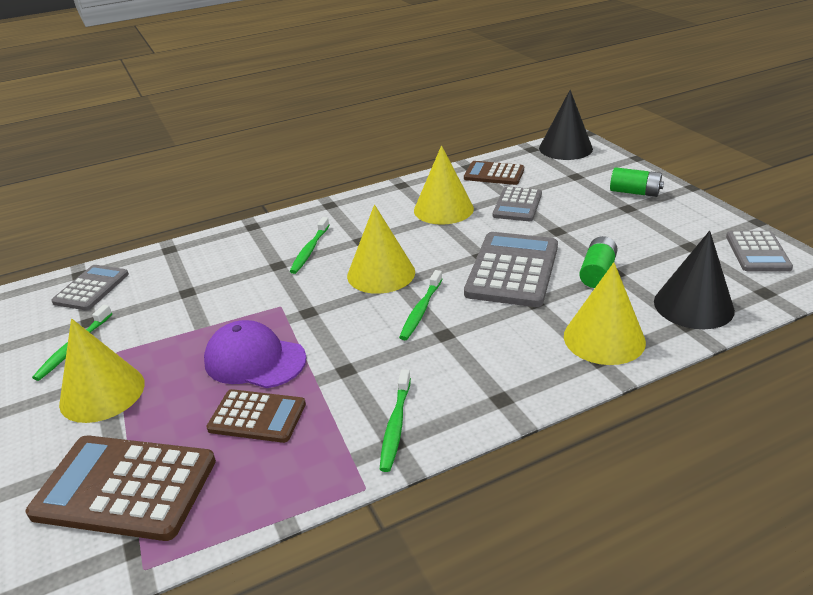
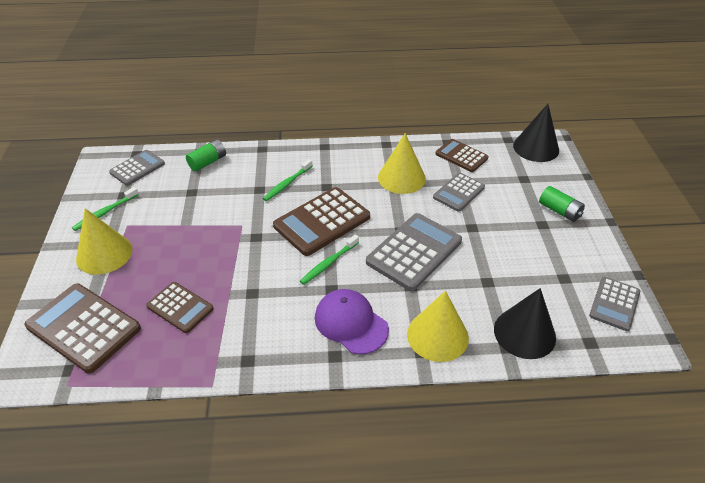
camera: 20 degrees right, 10 degrees up
purple cap [204,320,307,388] -> purple cap moved to [315,289,389,355]
yellow cone [347,205,415,294] -> brown calculator [273,187,370,256]
green toothbrush [379,369,411,472] -> none
green battery [579,236,618,288] -> green battery moved to [186,139,226,171]

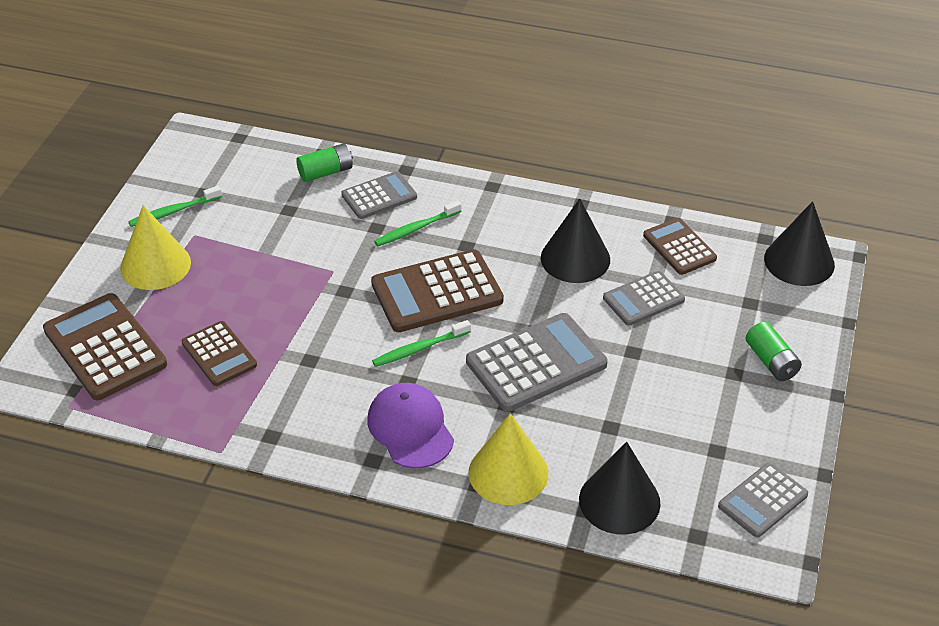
camera: 20 degrees right, 0 degrees up
grey calculator [109,150,165,186] -> grey calculator moved to [341,171,417,219]
yellow cone [378,133,426,194] -> black cone [541,198,610,283]

